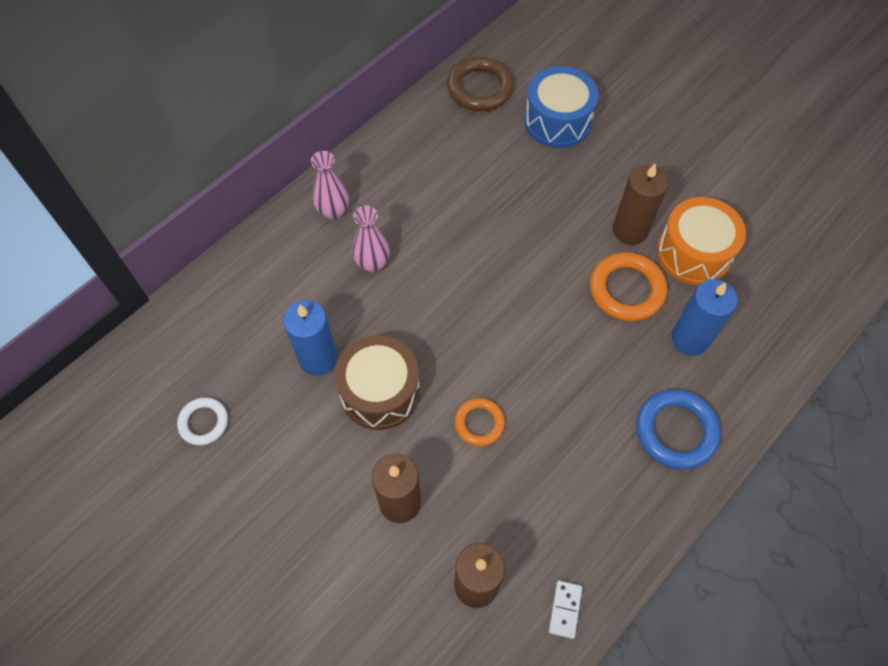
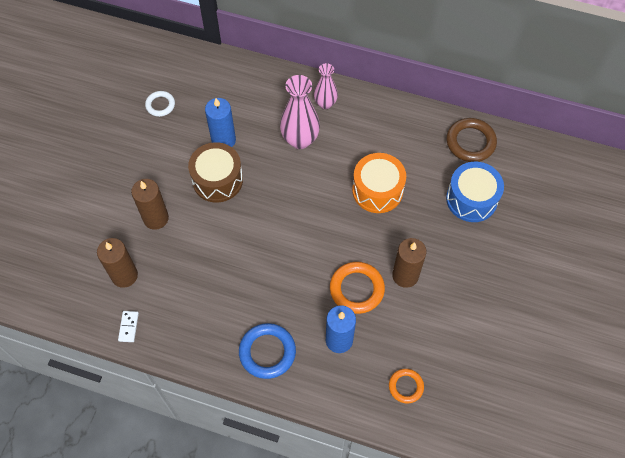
camera: 65 degrees right, 0 degrees up
pink vase [353,206,390,273] -> pink vase [280,75,320,149], size x1.60
orange ring [455,398,505,446] -> orange ring moved to [389,369,424,404]
white domino [549,581,582,639] -> white domino turned 75 degrees counterclockwise [118,311,139,342]
orange drum [657,197,746,285] -> orange drum moved to [352,153,406,213]

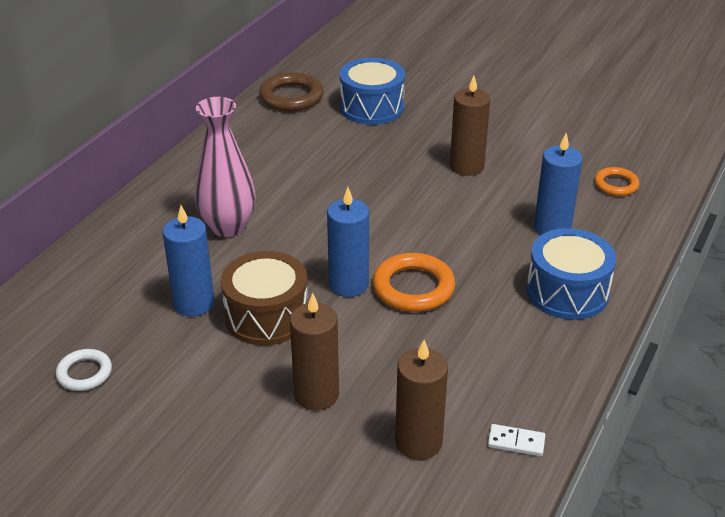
camera: 80 degrees left, 25 degrees down
blue ring [239,323,296,379] -> blue drum [526,228,616,320]
pink vase [314,63,338,109] -> none
orange ring [330,262,385,314] -> orange ring moved to [373,253,455,312]
orange drum [352,153,406,213] -> none
none -> blue candle [327,187,369,297]

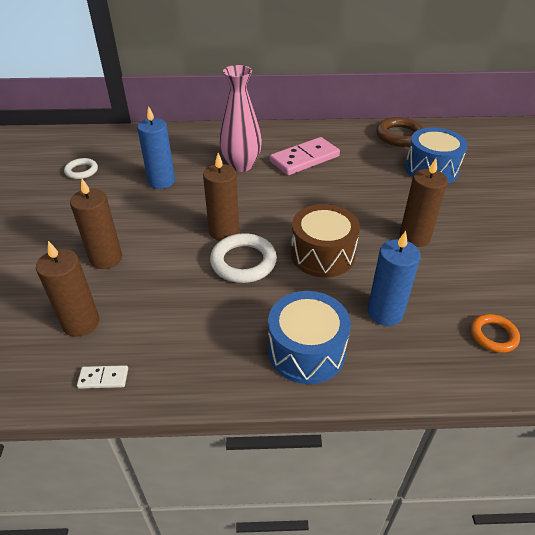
camera: 60 degrees right, 5 degrees up
brown drum [221,251,308,346] -> brown drum moved to [291,204,360,277]
blue candle [327,187,369,297] -> brown candle [203,153,239,241]
orange ring [373,253,455,312] -> white ring [210,233,277,283]
white domino [488,424,545,456] -> white domino turned 75 degrees counterclockwise [77,365,128,389]
none -> pink domino [270,137,340,175]

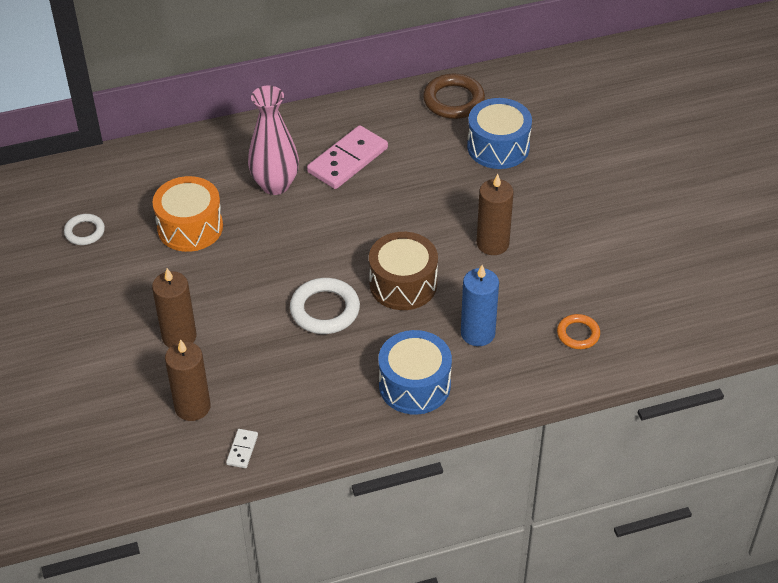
camera: 15 degrees left, 5 degrees up
white domino [77,365,128,389] -> white domino turned 60 degrees counterclockwise [226,429,258,468]
blue candle [137,106,175,189] -> orange drum [152,176,223,252]
brown candle [203,153,239,241] -> none

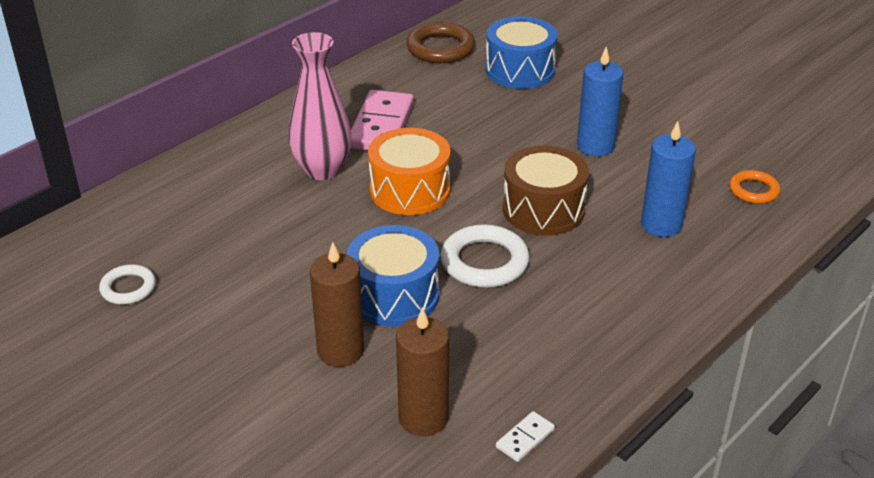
camera: 30 degrees left, 10 degrees down
orange drum [152,176,223,252] -> orange drum moved to [368,128,451,215]
white domino [226,429,258,468] -> white domino turned 60 degrees clockwise [496,411,555,462]
blue drum [378,330,452,415] -> blue drum moved to [347,225,439,327]
brown candle [477,174,514,255] -> blue candle [577,47,623,156]

